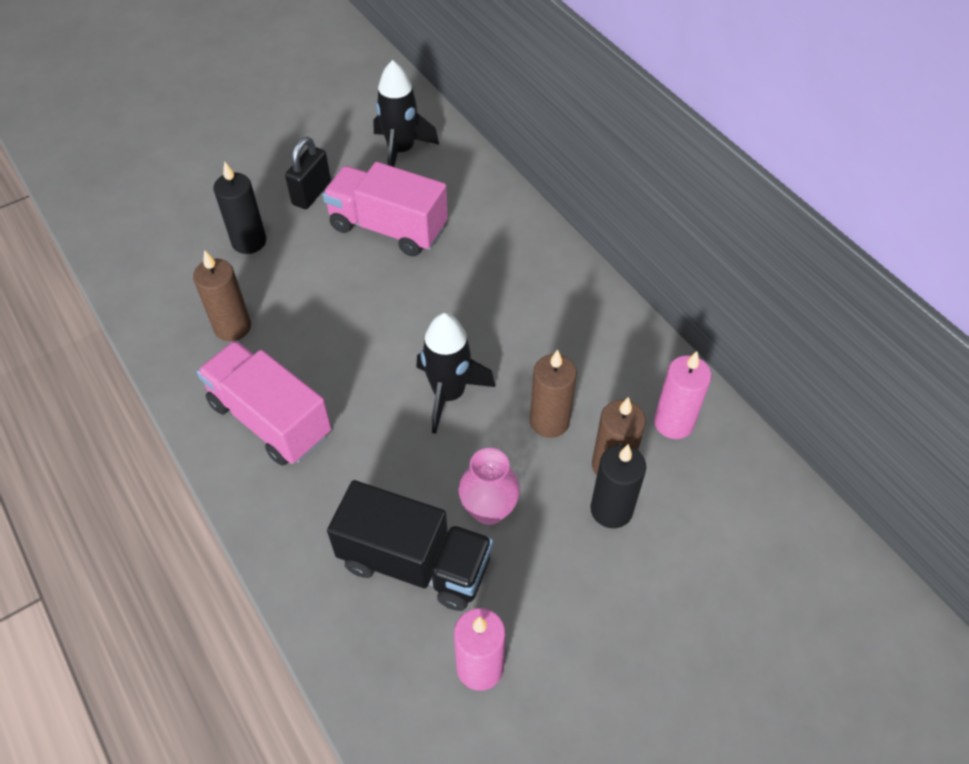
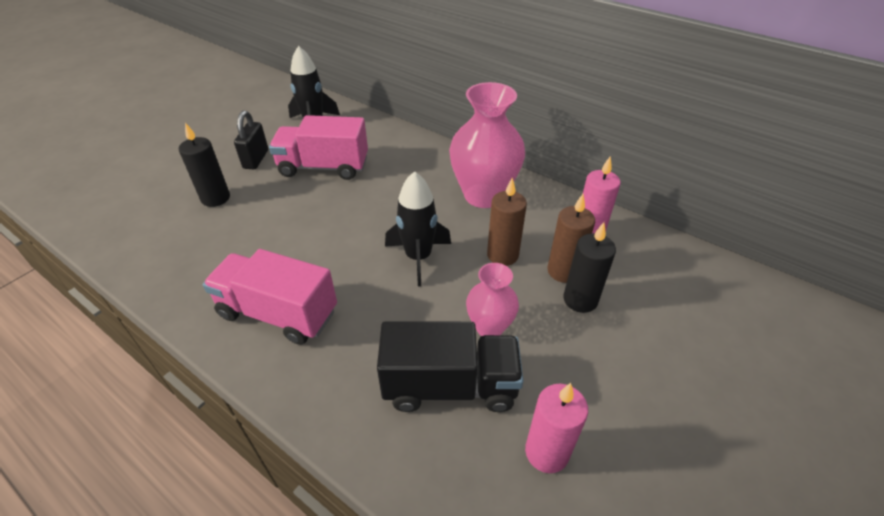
camera: 20 degrees left, 10 degrees down
brown candle [193,250,251,342] -> none
none -> pink vase [449,82,525,208]

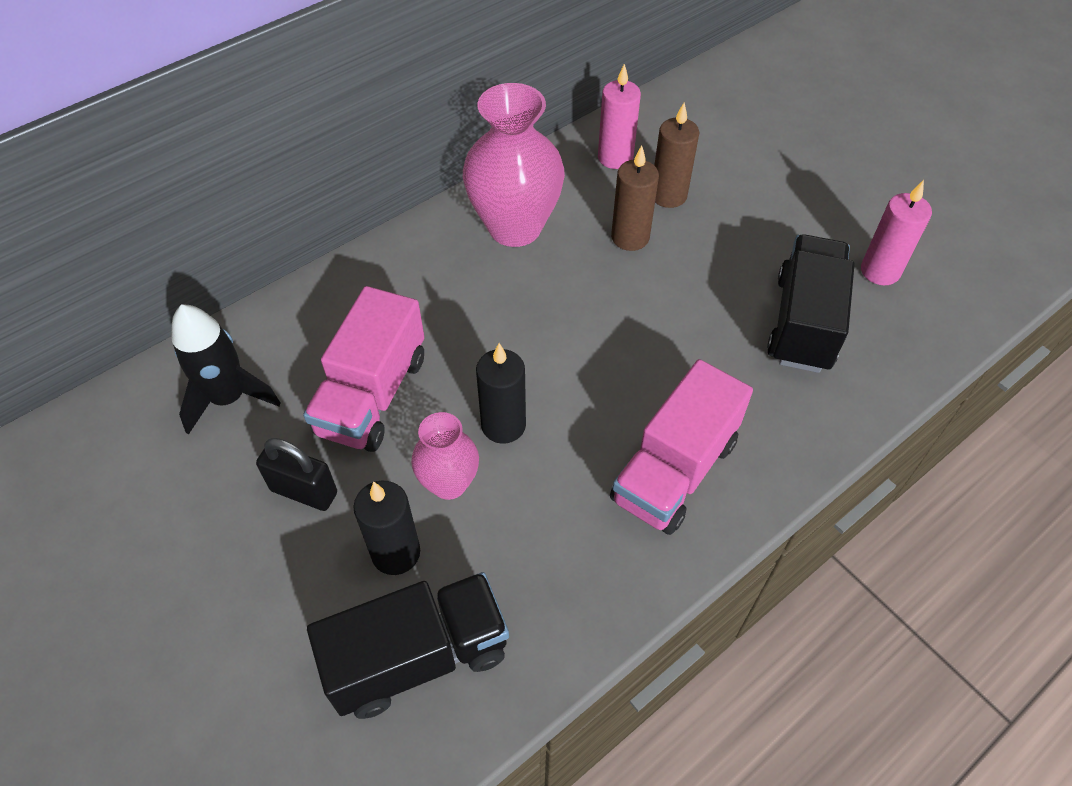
camera: 75 degrees left, 10 degrees up
black rocket [385,171,451,287] -> none
pink vase [466,263,519,336] -> pink vase moved to [411,412,479,500]
black candle [563,222,616,313] -> black candle moved to [476,343,526,444]
none -> black truck [307,572,509,719]

